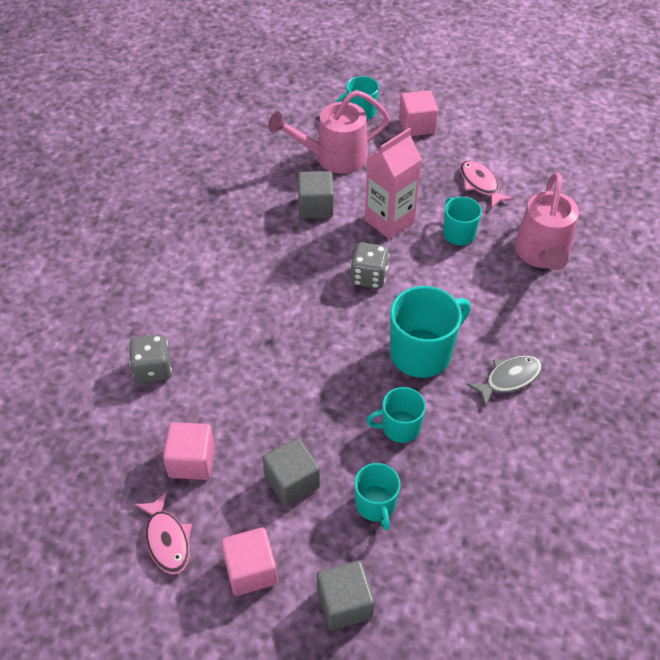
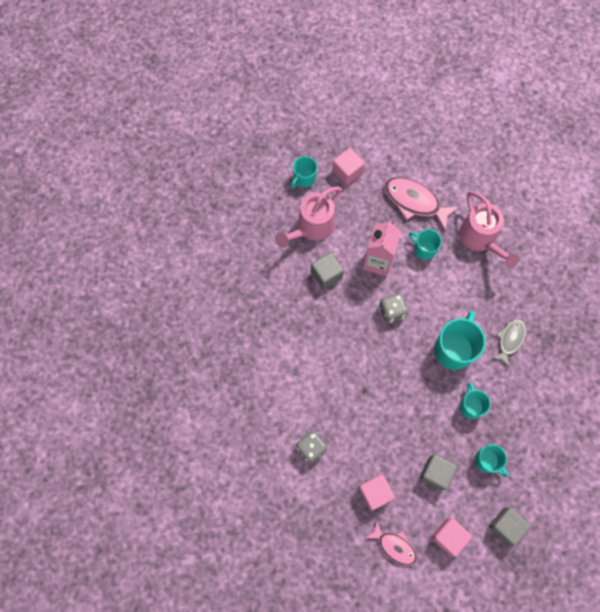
camera: 30 degrees left, 20 degrees up
turquoise mug [366,387,426,443] -> turquoise mug turned 120 degrees clockwise [460,383,491,419]
pink fish [460,160,514,209] -> pink fish [384,177,459,231], size x1.62

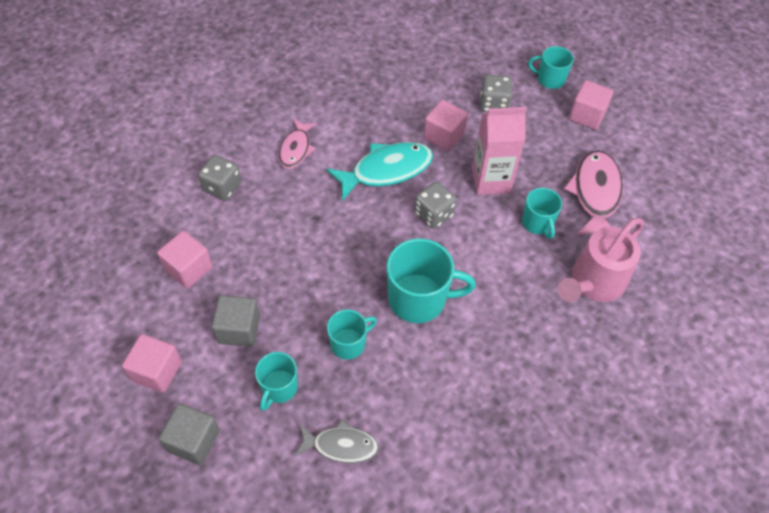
camera: 65 degrees right, 15 degrees down
pink watering can [275,186,342,248] -> grey dice [480,75,512,112]
grey cube [311,252,344,289] -> pink cube [424,100,468,151]
pink fish [366,521,417,566] -> pink fish moved to [278,119,317,169]
turquoise mug [409,229,442,260] -> turquoise mug turned 150 degrees clockwise [522,188,562,239]
grey fish [492,319,526,367] -> grey fish moved to [295,419,379,463]
none -> turquoise fish [326,142,433,201]

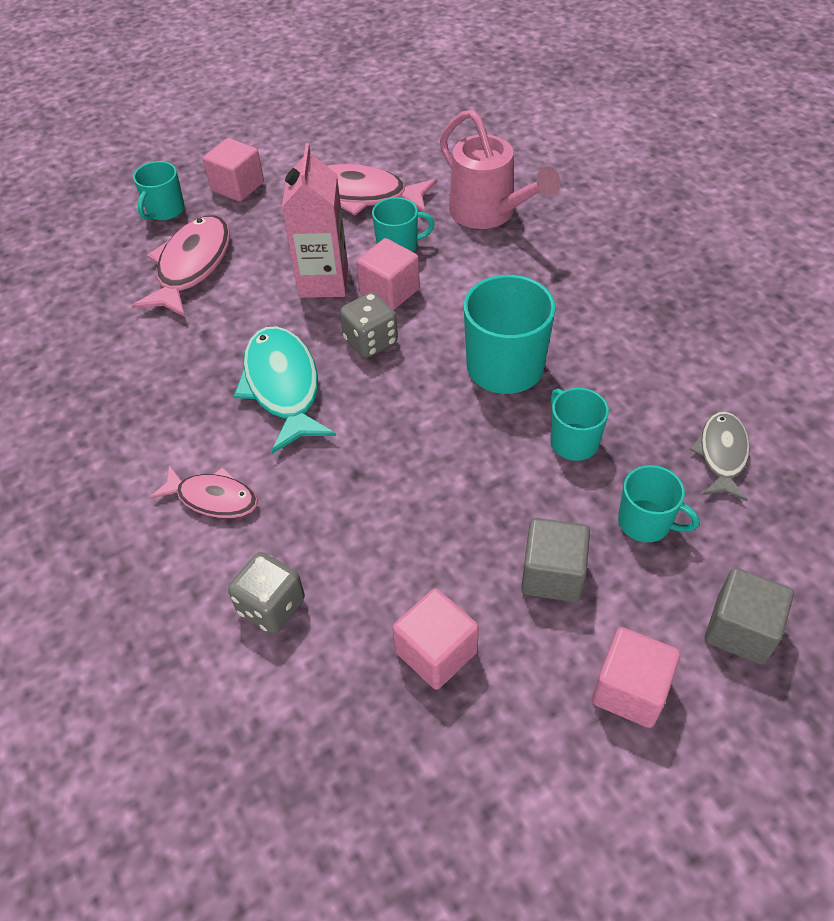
camera: 80 degrees left, 5 degrees down
pink cube [424,100,468,151] -> pink cube moved to [356,238,420,310]
grey dice [480,75,512,112] -> pink fish [131,215,230,318]

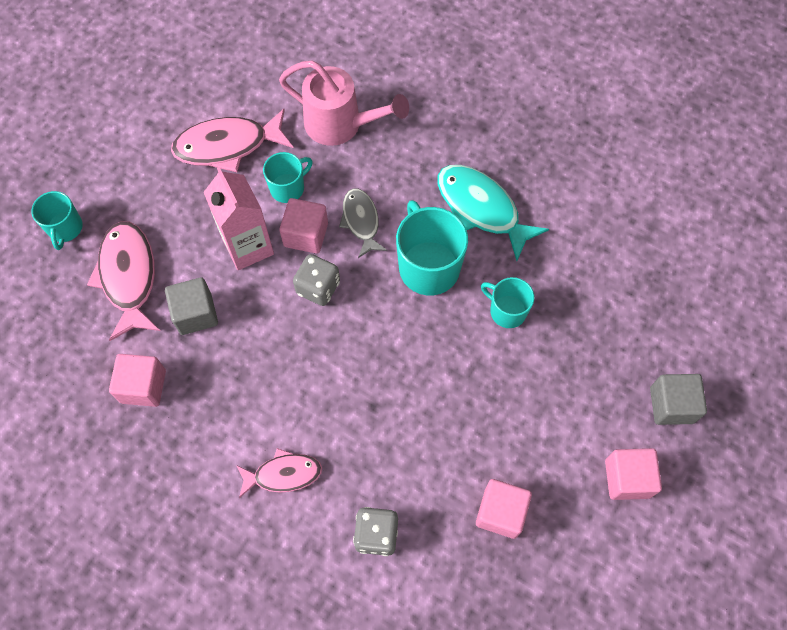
camera: 30 degrees left, 15 degrees up
pink cube [203,138,264,202] -> pink cube moved to [109,354,166,407]
turquoise fish [234,326,336,454] -> turquoise fish moved to [437,165,549,261]
grey cube [521,518,590,602] -> grey cube moved to [165,277,218,335]
turquoise mug [618,465,700,543] -> none
grey fish [689,412,750,501] -> grey fish moved to [339,189,387,258]

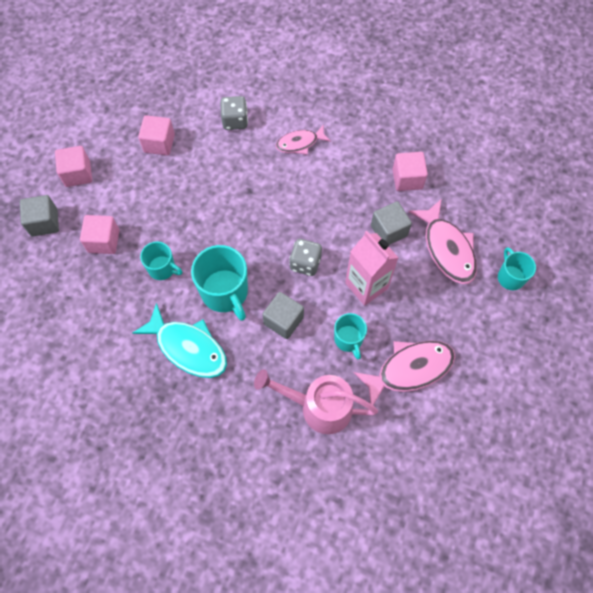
camera: 170 degrees right, 0 degrees up
turquoise mug [263,152,313,203] -> turquoise mug turned 60 degrees counterclockwise [334,313,367,359]
pink cube [279,198,328,254] -> pink cube moved to [80,215,119,254]
grey fish [339,189,387,258] -> grey cube [262,292,304,339]

